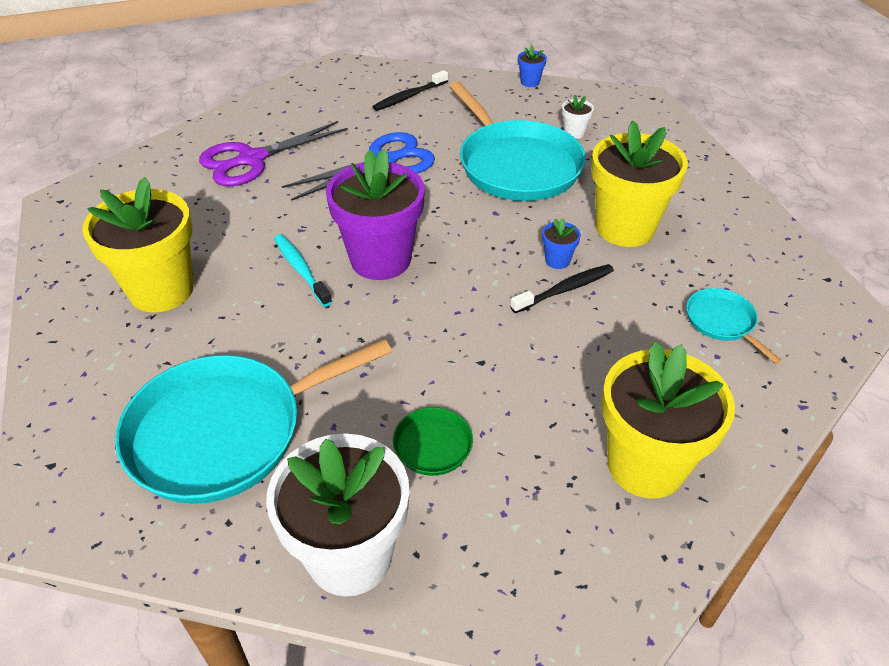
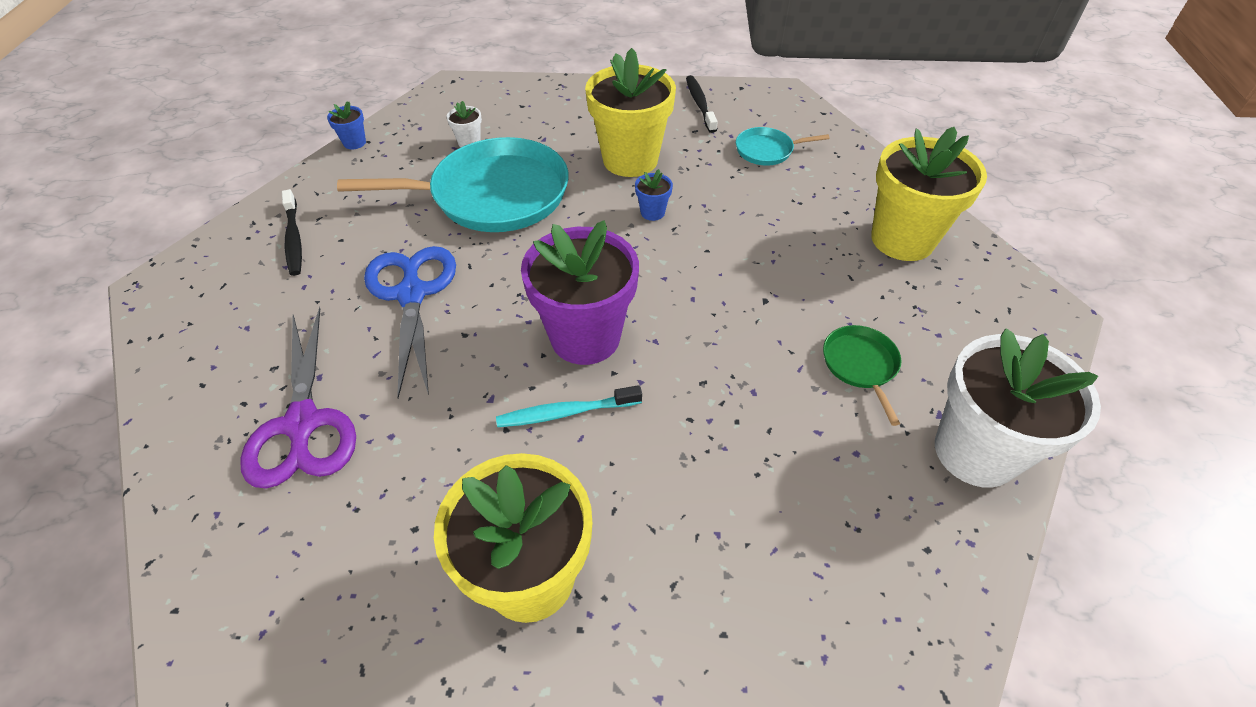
camera: 70 degrees left, 5 degrees up
turquoise pan [115,339,392,504] -> none
black toothbrush [510,264,614,313] -> black toothbrush moved to [686,75,718,133]

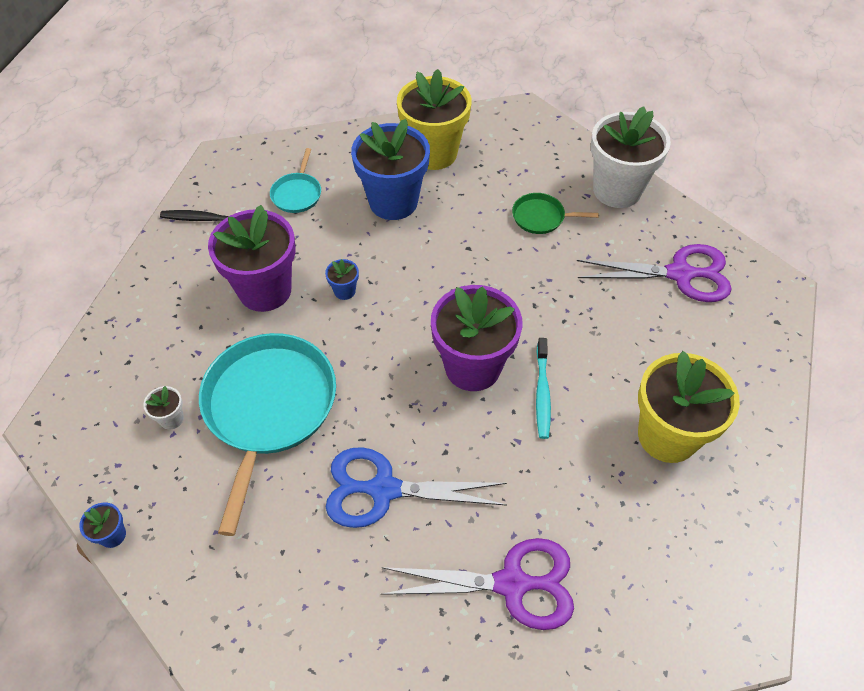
camera: 75 degrees left, 5 degrees up
black toothbrush [282,189,302,276] -> none
yellow flower pot [585,48,676,177] -> purple flower pot [208,205,295,312]
none -> blue flower pot [351,119,430,220]
none -> purple scissors [577,244,732,302]

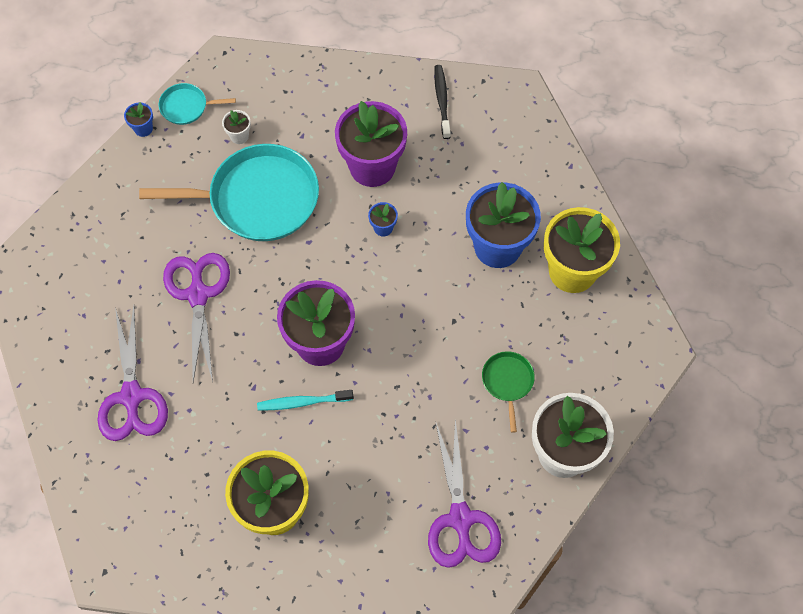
camera: 80 degrees right, 10 degrees up
turquoise pan [270,148,321,213] -> turquoise pan moved to [159,83,236,125]
blue scissors [326,447,507,528] -> purple scissors [163,253,230,382]

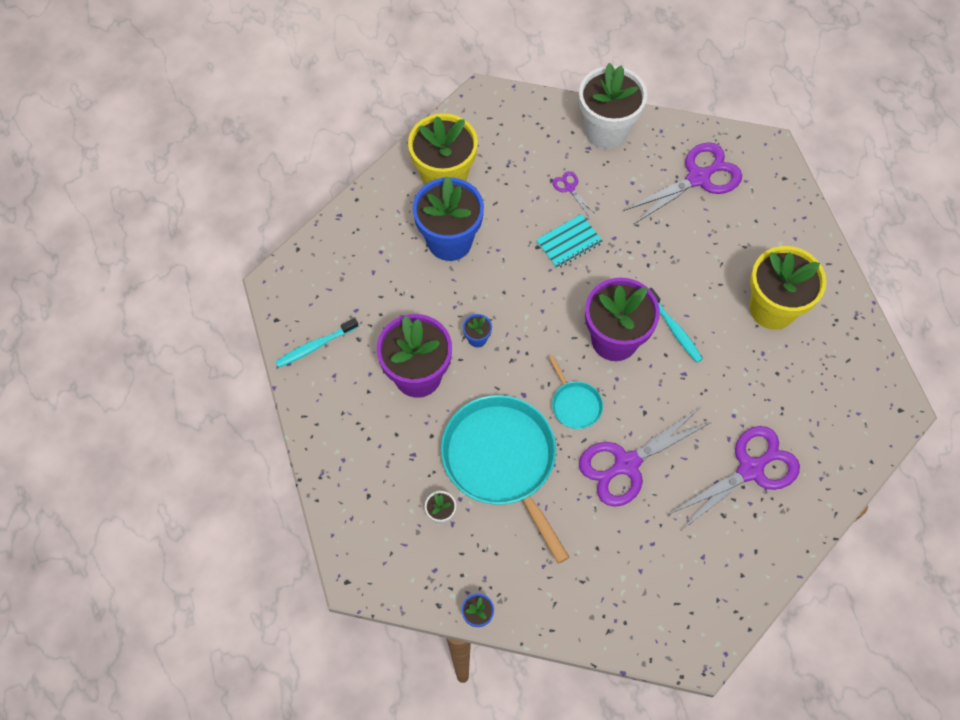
camera: 115 degrees left, 0 degrees up
turquoise pan [159,83,236,125] -> turquoise pan moved to [549,356,603,429]
black toothbrush [434,65,451,139] -> turquoise toothbrush [275,318,359,367]
green pan [482,351,535,433] -> purple scissors [552,171,594,216]
none -> turquoise notebook [536,214,603,269]

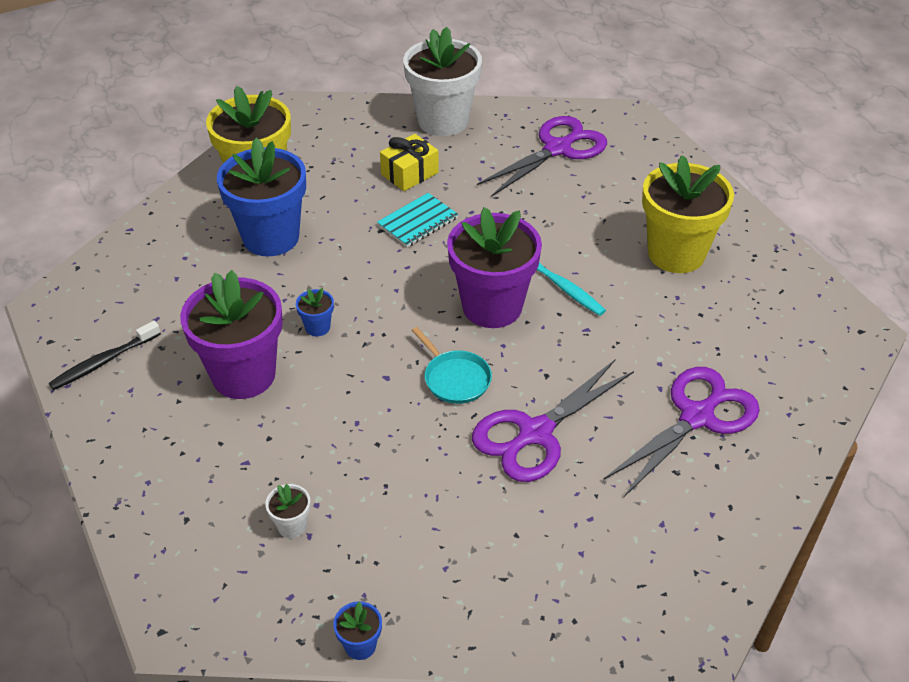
camera: 10 degrees left, 20 degrees down
turquoise toothbrush [275,318,359,367] -> black toothbrush [49,321,161,390]
turquoise pan [441,395,569,564] -> none
purple scissors [552,171,594,216] -> yellow gift [380,134,439,191]

